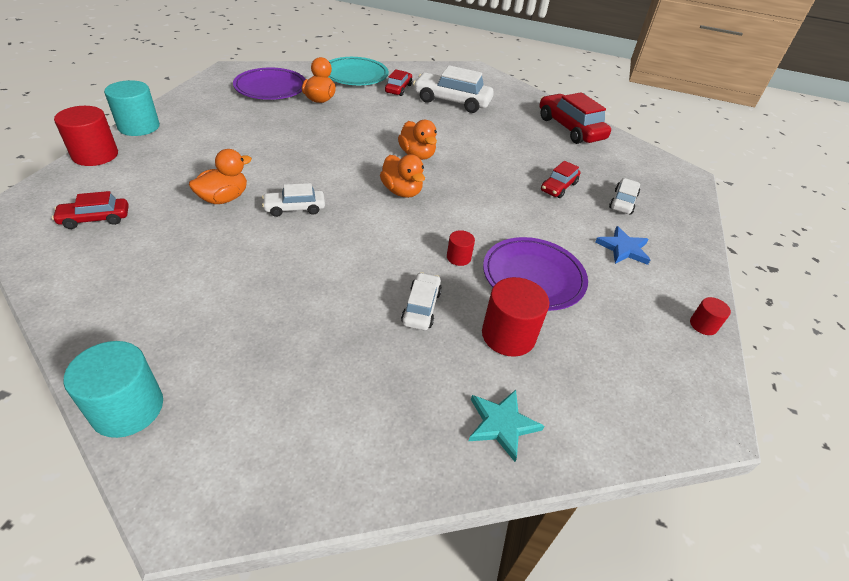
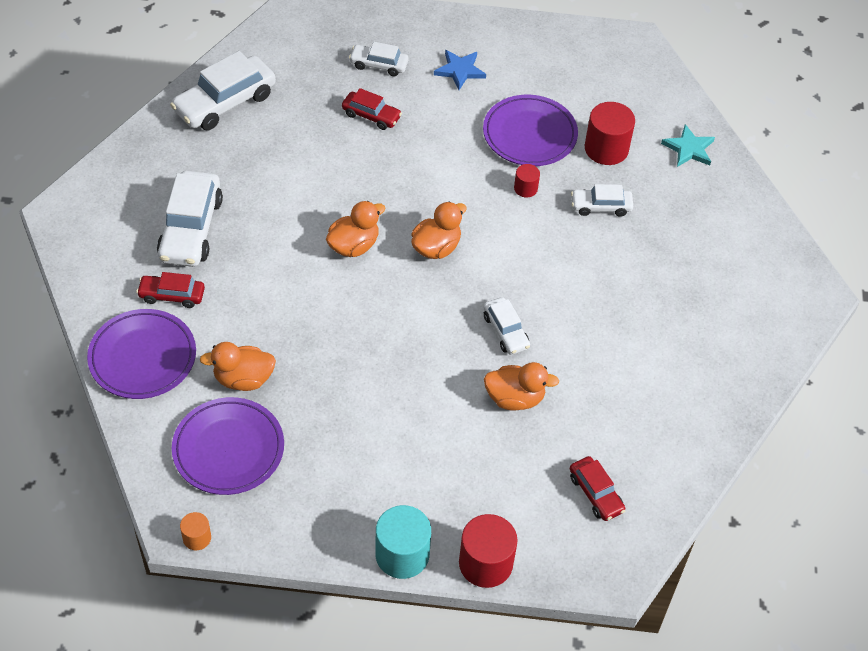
camera: 100 degrees left, 10 degrees up
turquoise cylinder [64,341,163,438] -> none
orange duck [189,149,252,204] -> orange duck turned 150 degrees clockwise [484,362,559,411]
turquoise plate [329,57,389,85] -> purple plate [87,309,196,399]
red car [540,92,611,144] -> white car [170,51,276,130]
red cylinder [690,297,731,335] -> none
none -> orange cylinder [180,512,211,550]

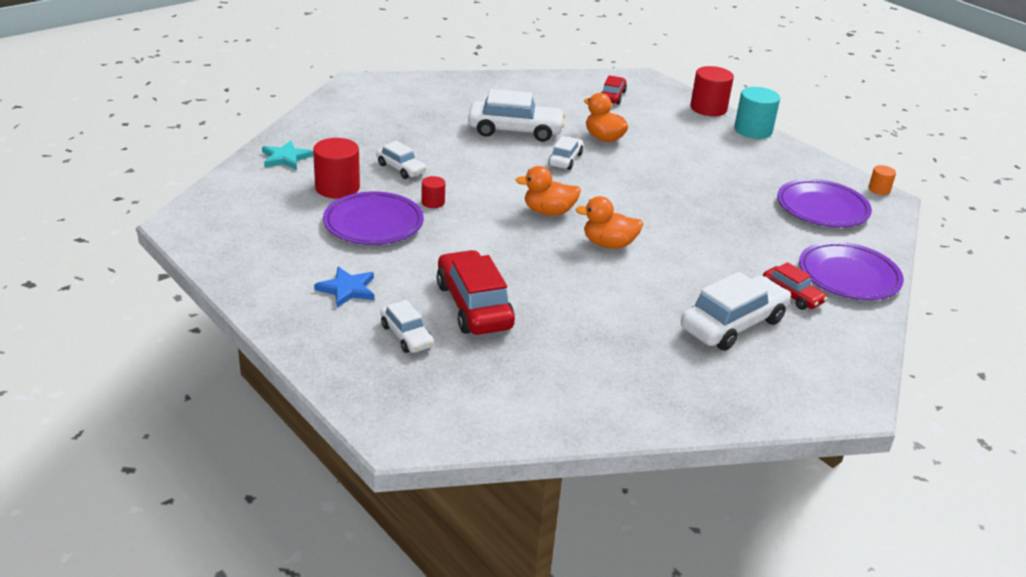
camera: 135 degrees left, 20 degrees down
white car [170,51,276,130] -> white car moved to [468,89,565,142]
orange duck [200,342,276,391] -> none
red car [342,88,402,130] -> red car [437,250,515,335], size x1.79

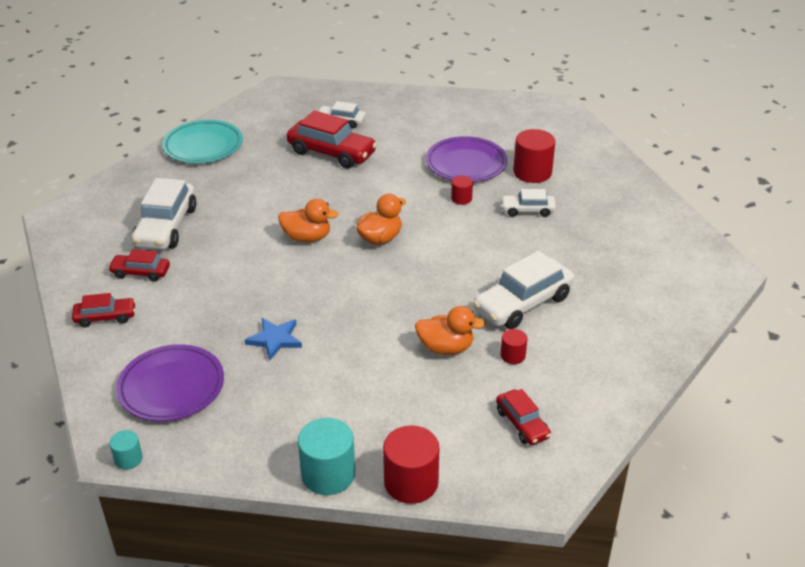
camera: 140 degrees right, 5 degrees up
turquoise star [262,140,313,170] -> none
blue star [314,267,374,308] -> blue star moved to [245,318,302,360]
white car [548,136,583,170] -> none
orange duck [575,196,643,249] -> orange duck turned 45 degrees clockwise [278,199,339,242]
purple plate [799,241,904,300] -> red car [72,293,136,327]
orange cylinder [868,165,896,195] -> turquoise cylinder [109,430,143,470]
none -> turquoise plate [162,120,243,163]
none -> red cylinder [501,329,527,364]

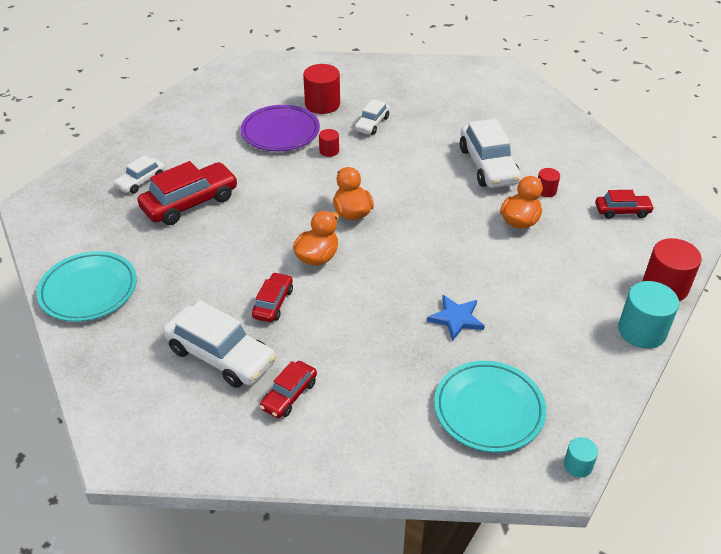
camera: 65 degrees left, 5 degrees up
red car [72,293,136,327] -> red car moved to [252,272,293,322]
purple plate [116,344,224,421] -> turquoise plate [434,361,546,452]

